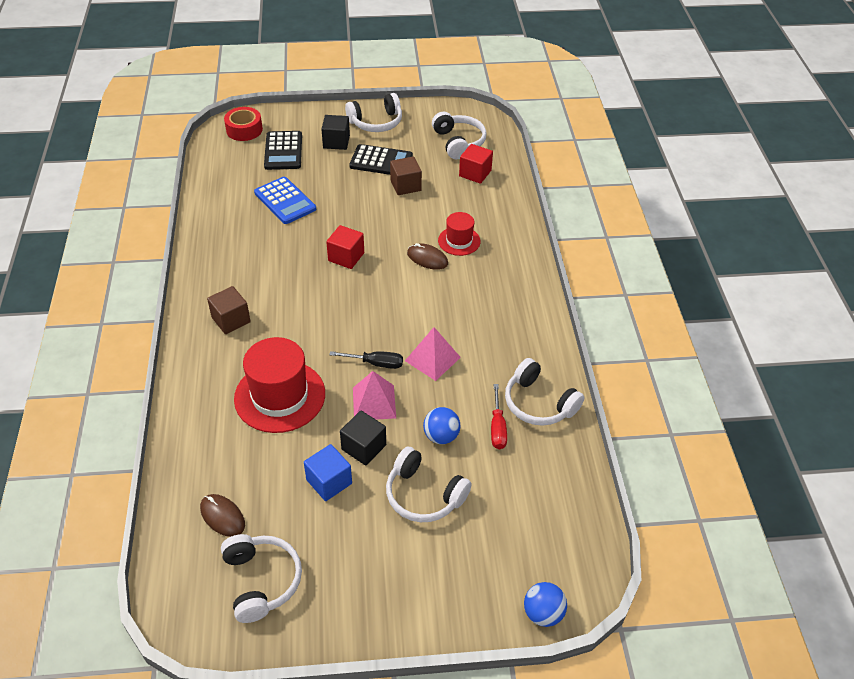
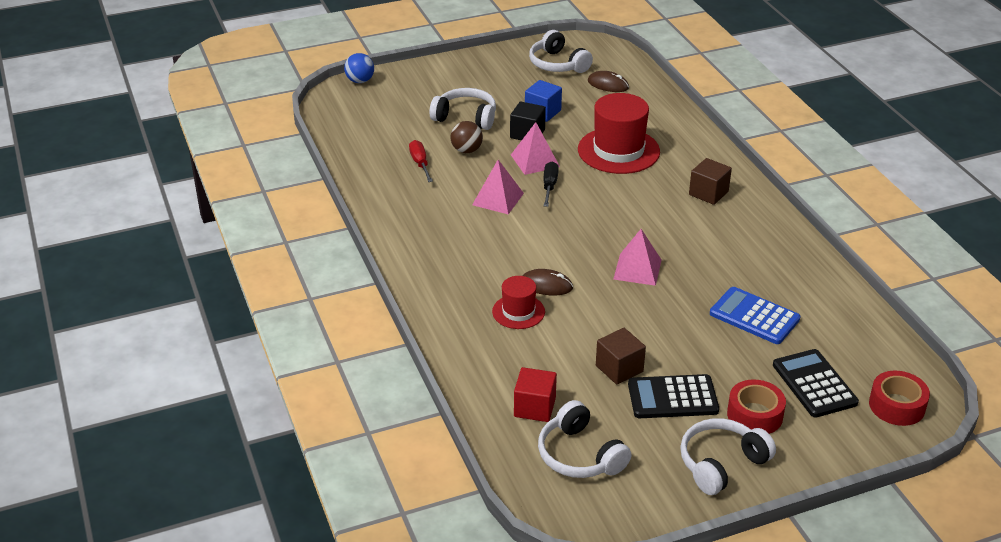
camera: 165 degrees right, 10 degrees down
black cube [321,115,350,150] -> red tape [727,379,786,434]
red cube [326,225,364,269] -> pink pyramid [613,229,661,286]
black screwdriver [329,351,403,369] -> black screwdriver turned 105 degrees clockwise [544,162,559,207]
blue ball [423,407,460,444] -> brown ball [450,121,483,153]
white headphones [505,358,584,426] -> none

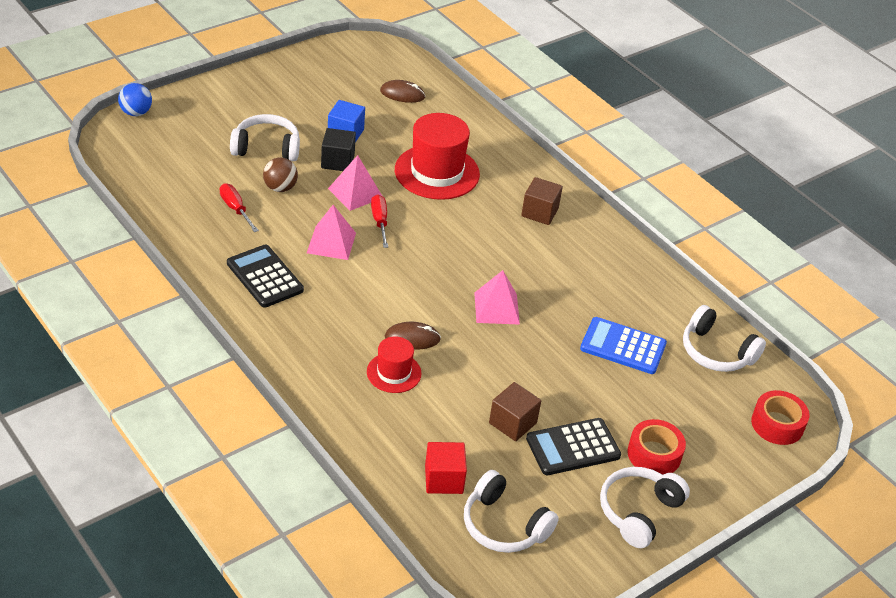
camera: 20 degrees left, 5 degrees up
white headphones [529,30,593,73] -> white headphones moved to [683,305,766,372]
black screwdriver [544,162,559,207] -> red screwdriver [371,194,388,248]
black calculator [773,349,859,418] -> black calculator moved to [227,244,304,308]

